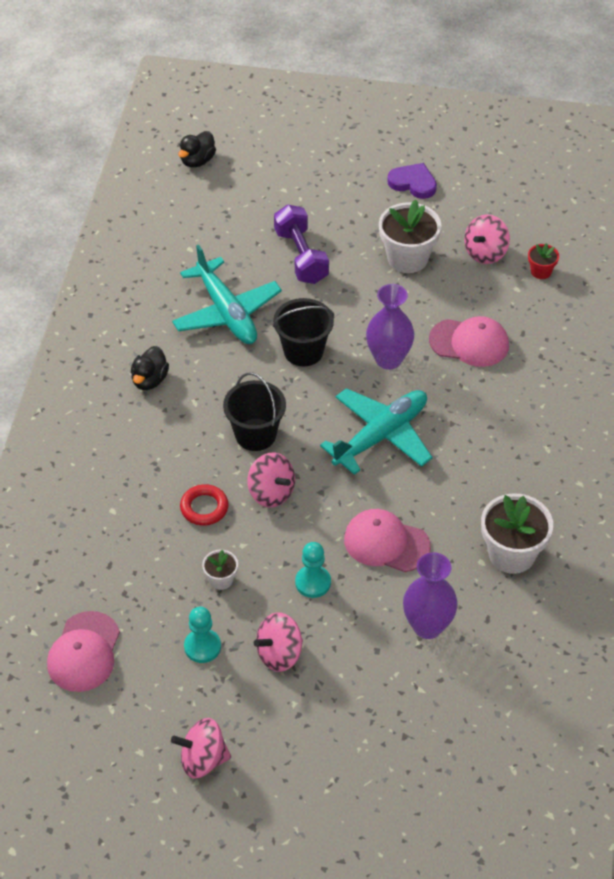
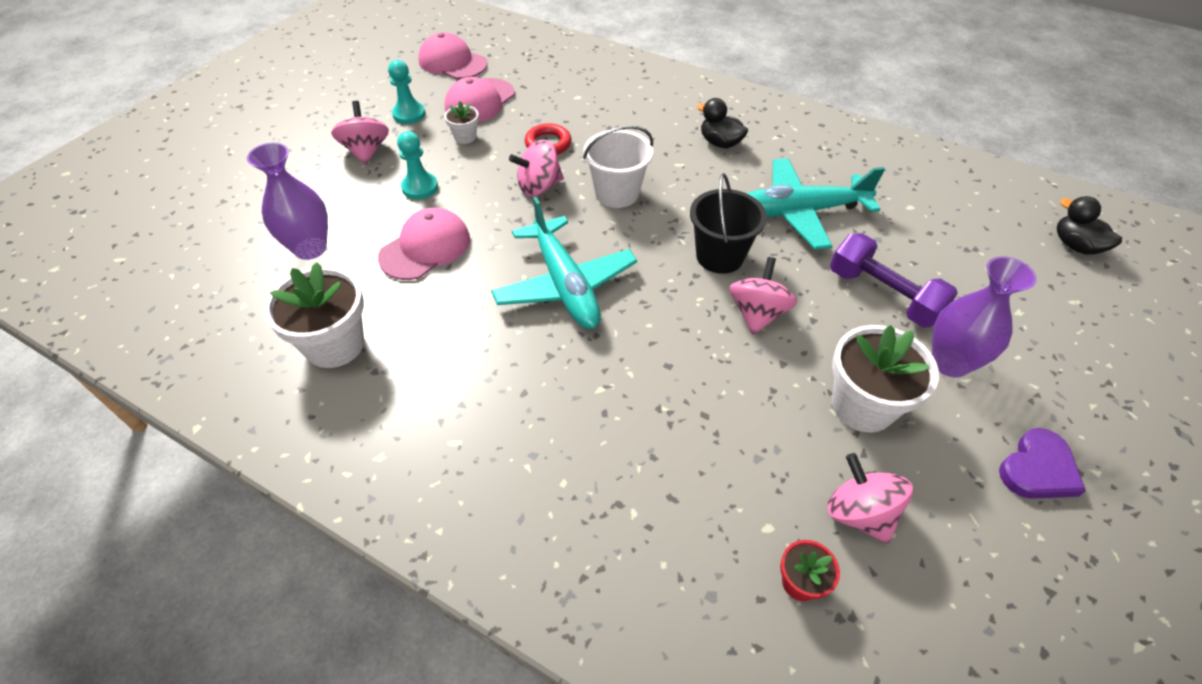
camera: 110 degrees right, 0 degrees up
pink spinning top [171,718,231,779] -> pink spinning top moved to [729,257,797,335]
black bucket [223,372,286,451] -> white bucket [583,125,653,208]
purple dumbbell [274,205,329,284] -> purple dumbbell turned 45 degrees clockwise [830,233,958,328]
purple vase [366,284,414,370] -> purple vase moved to [932,256,1037,378]
pink cap [429,316,509,367] -> pink cap moved to [445,77,515,122]

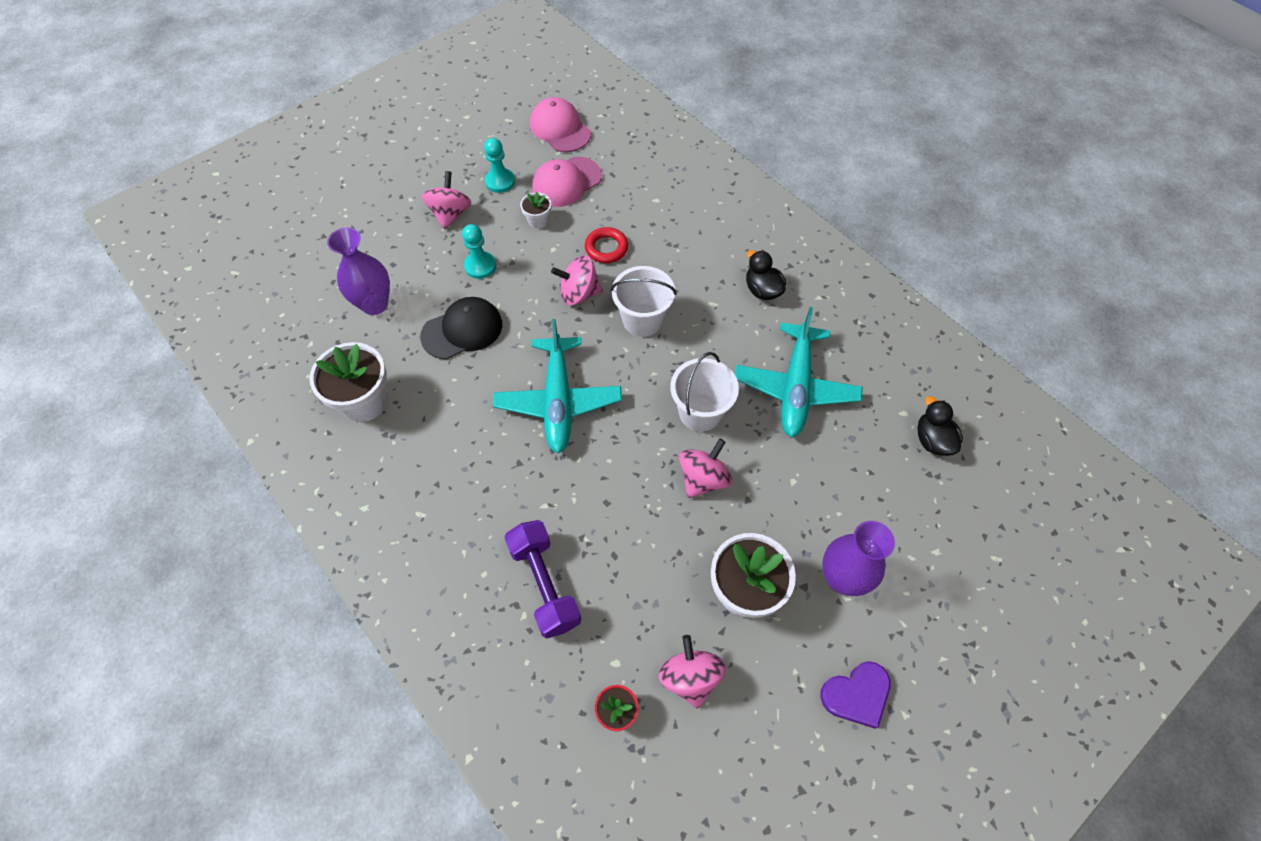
camera: 20 degrees right, 10 degrees up
pink cap [378,207,470,280] -> black cap [420,297,502,360]
black bucket [690,173,767,274] -> white bucket [670,352,739,432]
turquoise plane [747,158,885,250] -> turquoise plane turned 90 degrees counterclockwise [735,307,863,437]
purple dumbbell [830,233,958,328] -> purple dumbbell moved to [504,520,581,639]
black duck [1057,196,1122,254] -> black duck moved to [917,396,963,456]

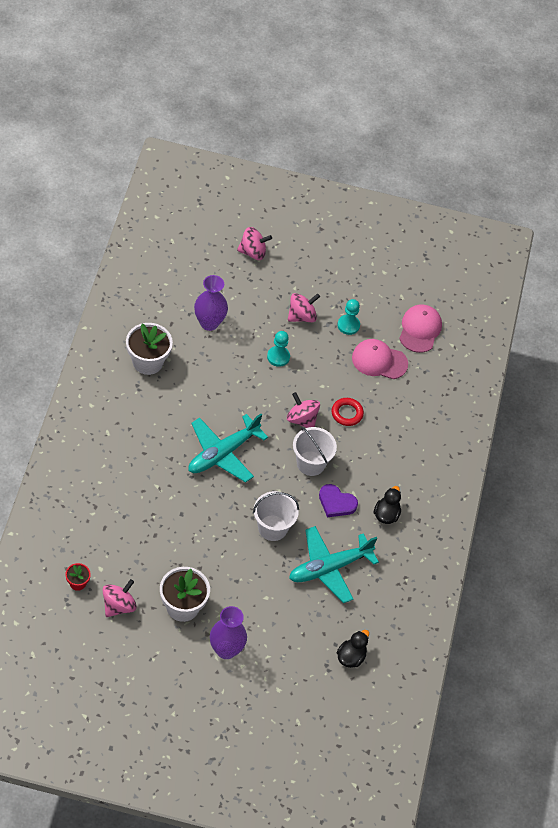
camera: 45 degrees right, 5 degrees down
black cap [420,297,502,360] -> none
purple dumbbell [504,520,581,639] -> none
white flower pot [520,192,551,228] -> none
pink spinning top [679,439,732,498] -> pink spinning top moved to [237,227,272,260]
purple heart [820,661,891,729] -> purple heart moved to [319,484,358,517]

